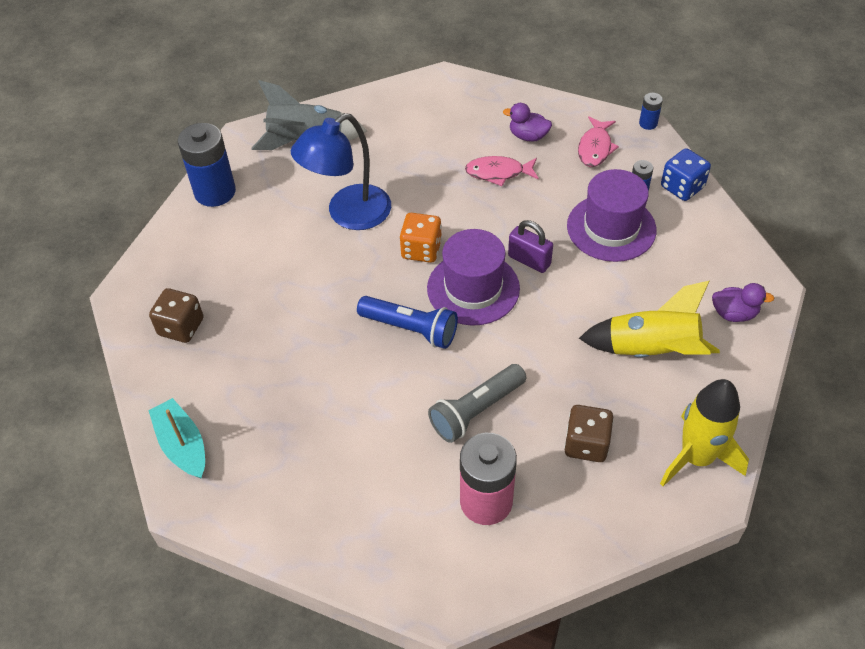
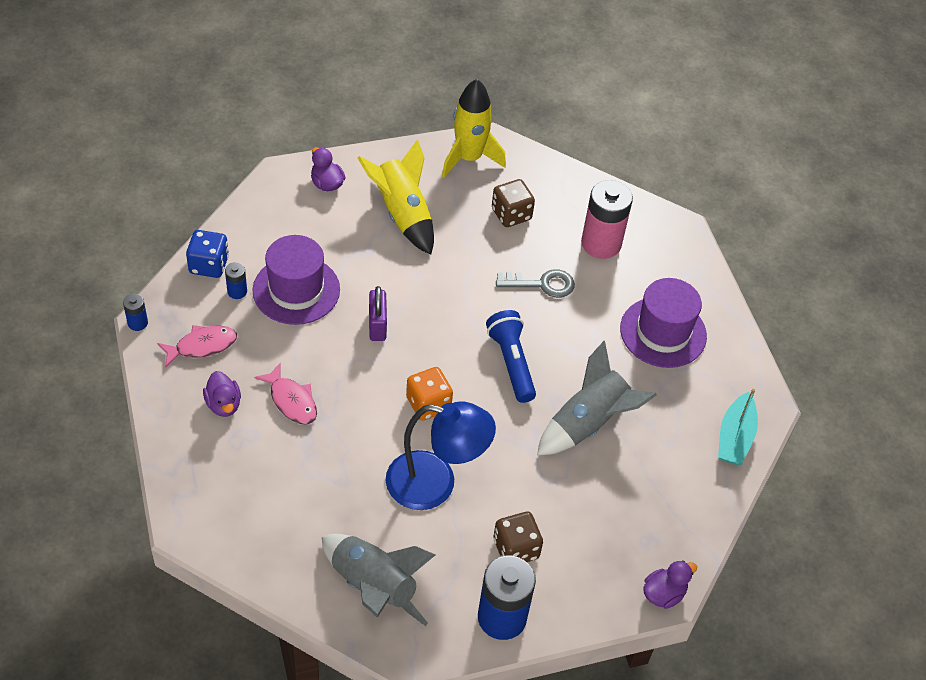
camera: 135 degrees left, 0 degrees up
brown dice [149,288,203,343] -> brown dice moved to [493,512,543,562]
purple hat [427,229,520,326] -> purple hat moved to [620,278,707,368]
grey flashlight [428,364,527,443] -> grey key [496,269,575,298]
none -> grey rocket [537,341,657,455]
none -> purple duck [643,560,697,609]

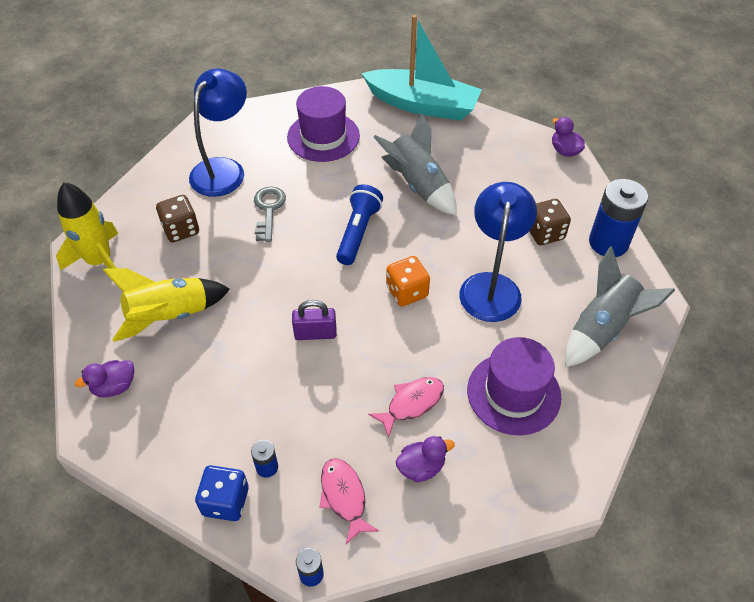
camera: 85 degrees left, 0 degrees up
purple hat [253,235,340,325] -> purple hat moved to [467,337,561,435]
blue flashlight [486,310,536,403] -> blue flashlight turned 120 degrees clockwise [336,184,383,265]
pink battery [581,180,633,259] -> blue lamp [189,69,247,197]
turquoise boat [718,389,758,465] -> turquoise boat [361,15,482,121], size x1.78

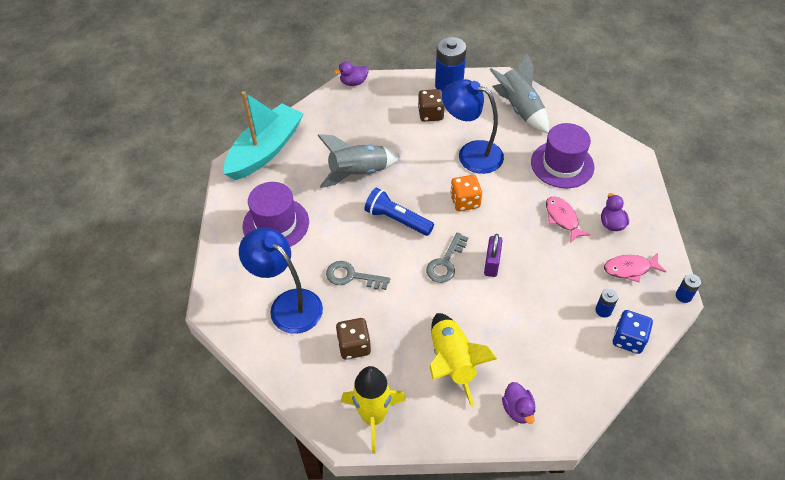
camera: 75 degrees left, 0 degrees up
none -> grey key [426,232,468,283]

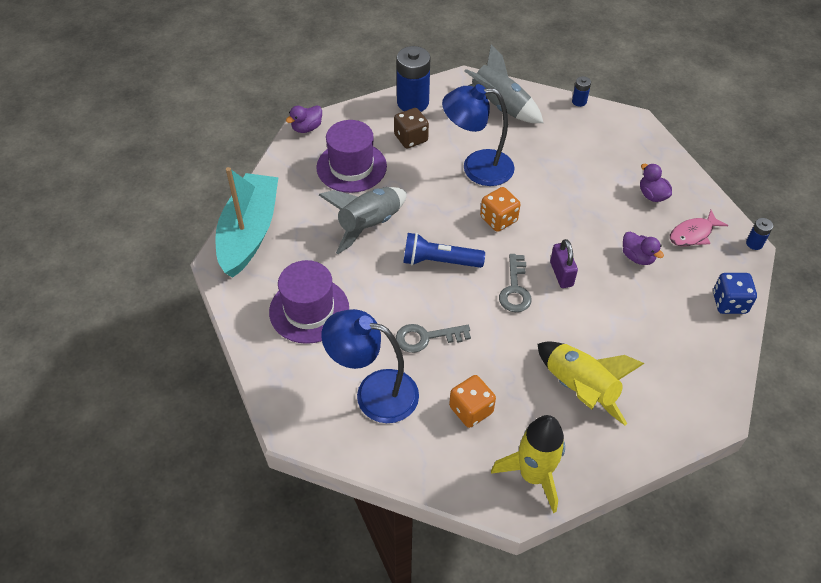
camera: 25 degrees left, 0 degrees up
brown dice [336,318,371,360] -> orange dice [449,375,496,428]
purple duck [502,382,535,424] -> purple duck moved to [623,231,664,265]
purple hat [531,123,595,188] -> purple hat moved to [316,120,387,193]
pink fish [546,196,590,243] -> none
blue battery [595,288,619,318] -> blue battery moved to [572,76,591,107]

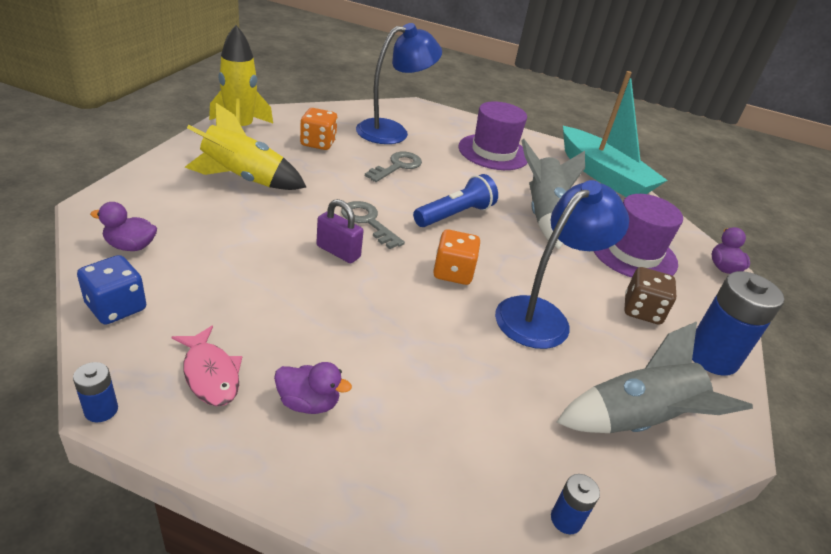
camera: 130 degrees right, 15 degrees down
purple duck [623,231,664,265] -> purple duck moved to [90,202,157,251]
pink fish [670,210,728,247] -> pink fish turned 135 degrees clockwise [171,326,242,406]

